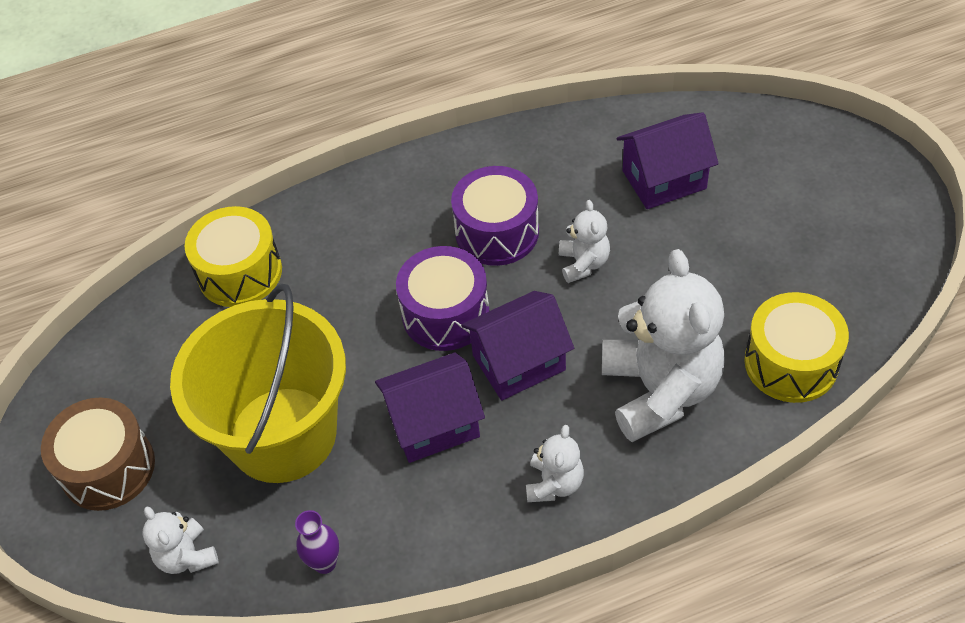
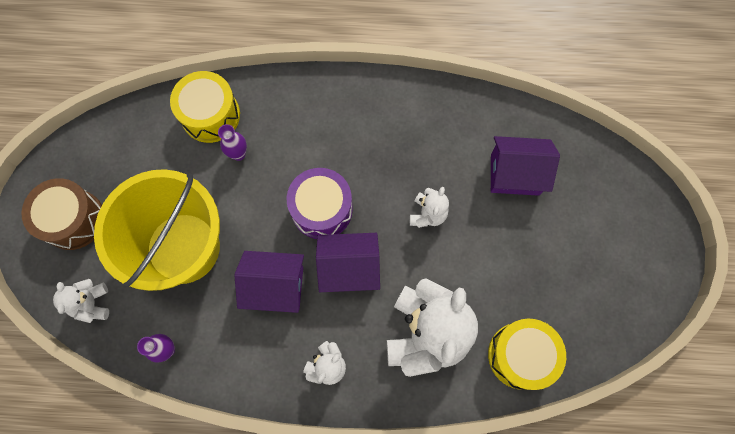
camera: 20 degrees right, 20 degrees up
purple drum [451,166,539,266] -> none
none -> purple vase [218,124,247,161]

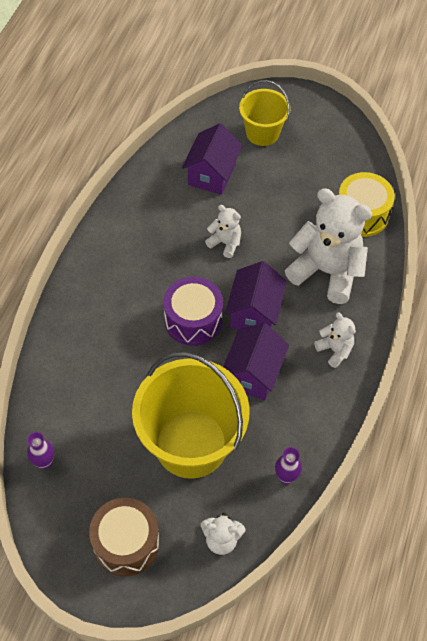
camera: 75 degrees left, 15 degrees down
yellow drum [170,71,240,143] -> none
purple vase [218,124,247,161] -> purple vase moved to [27,432,54,470]
none -> yellow bucket [239,80,290,146]

